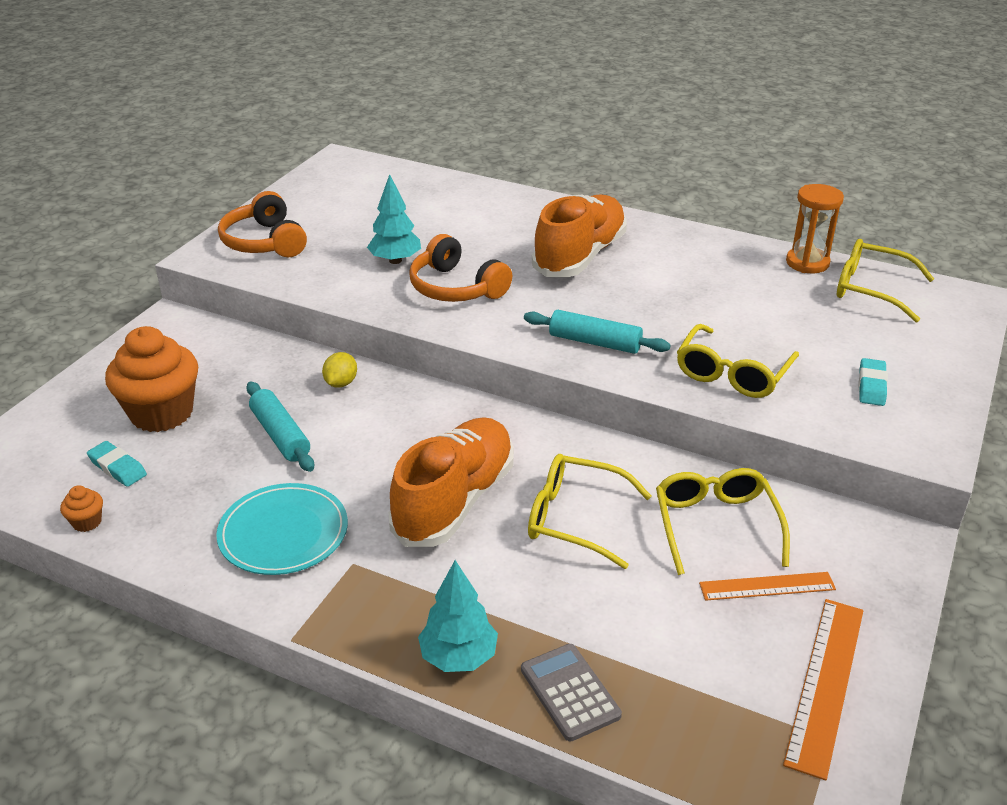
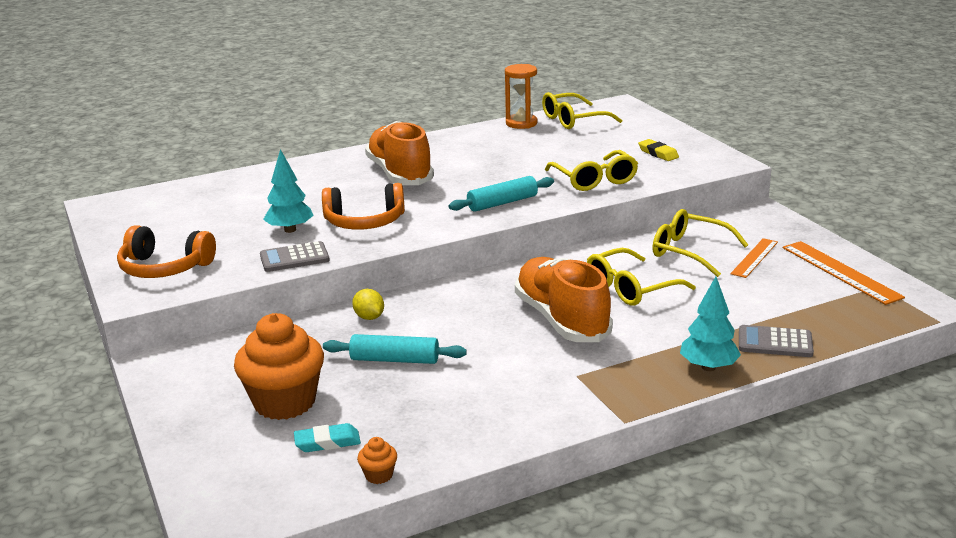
camera: 50 degrees left, 10 degrees down
turquoise plate [216,483,348,575] -> none
turquoise eraser [858,358,888,406] -> yellow eraser [638,139,679,161]
none -> grey calculator [260,241,330,272]

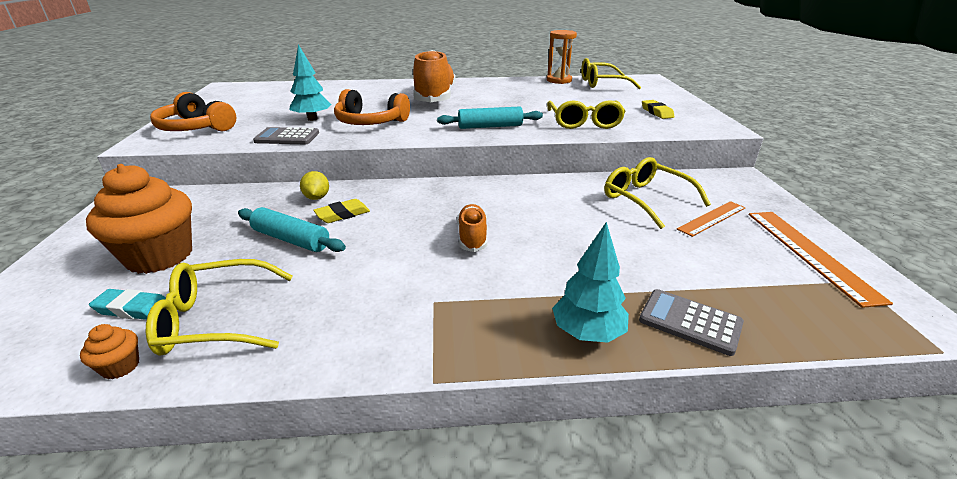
camera: 20 degrees right, 5 degrees up
orange shoe [515,257,613,342] -> orange shoe [457,204,487,252], size x0.49
yellow glasses [587,248,696,306] -> yellow glasses moved to [146,259,293,356]
none -> yellow eraser [313,199,370,223]

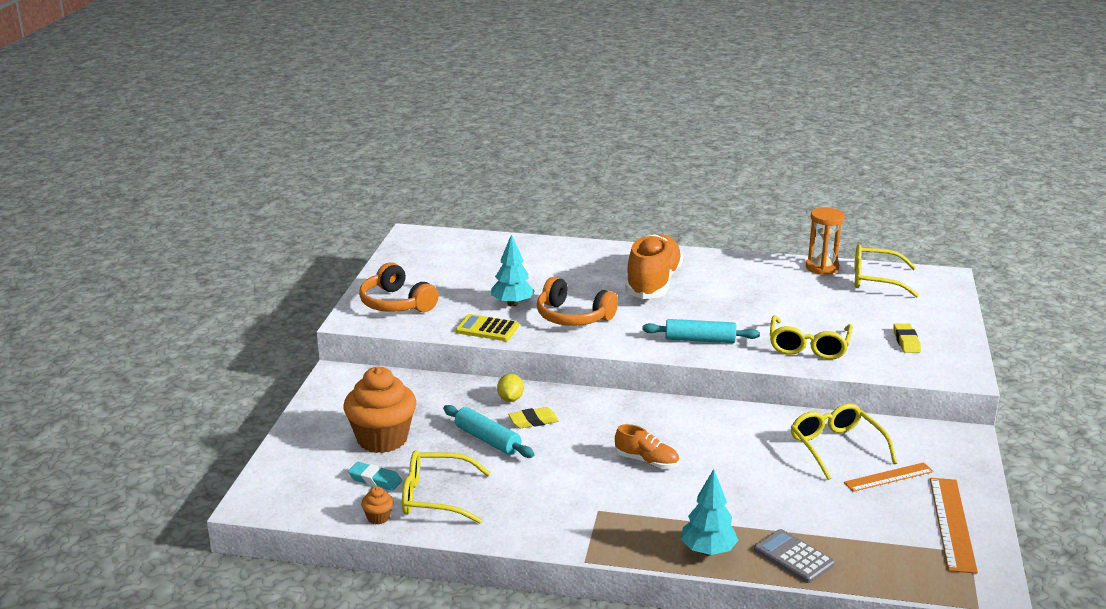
camera: 15 degrees right, 5 degrees down
grey calculator [253,127,319,144] -> yellow calculator [456,314,519,341]
orange shoe [457,204,487,252] -> orange shoe turned 105 degrees clockwise [615,424,679,468]

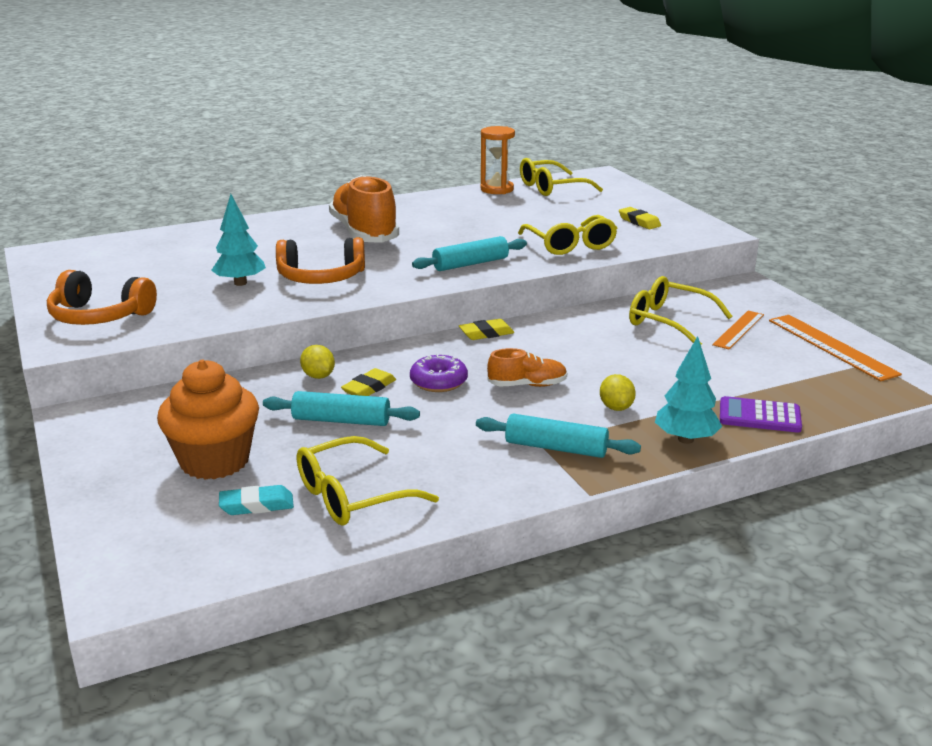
camera: 35 degrees left, 0 degrees up
orange cupcake [361,486,394,525] -> none
yellow calculator [456,314,519,341] -> none
grey calculator [754,529,835,583] -> purple calculator [720,396,802,433]
none -> purple donut [410,354,468,392]
none -> yellow eraser [459,319,514,340]
none -> turquoise rolling pin [476,414,641,458]
none -> yellow lemon [600,374,636,411]

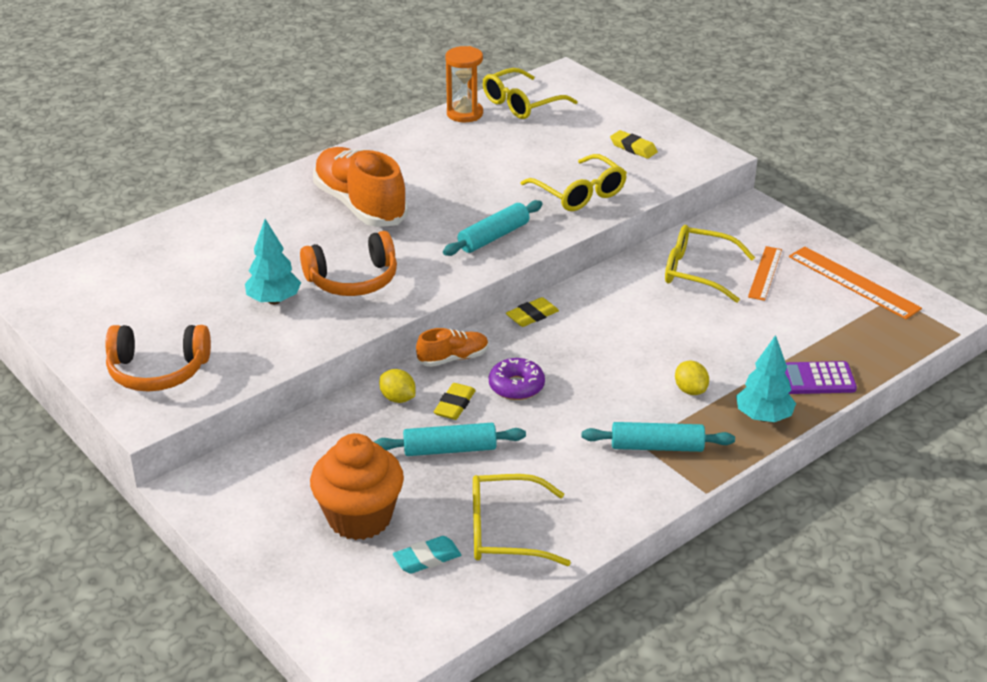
camera: 15 degrees left, 10 degrees up
yellow glasses [297,436,439,525] -> yellow glasses turned 45 degrees clockwise [473,474,571,566]
orange shoe [487,348,567,387] -> orange shoe moved to [416,328,489,367]

